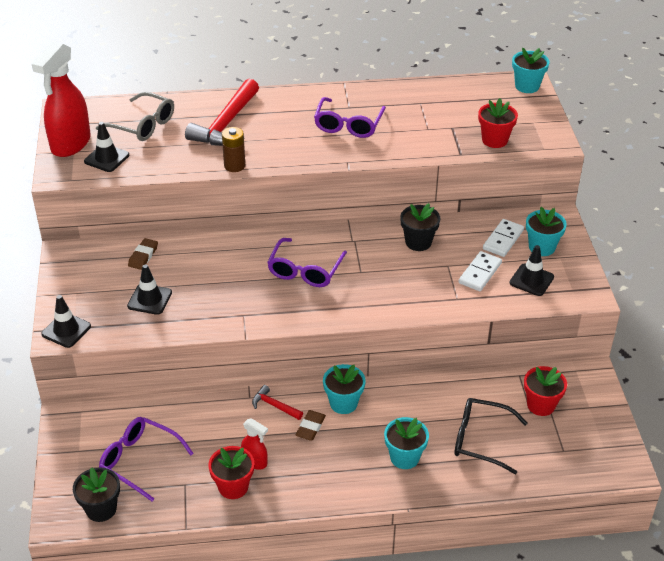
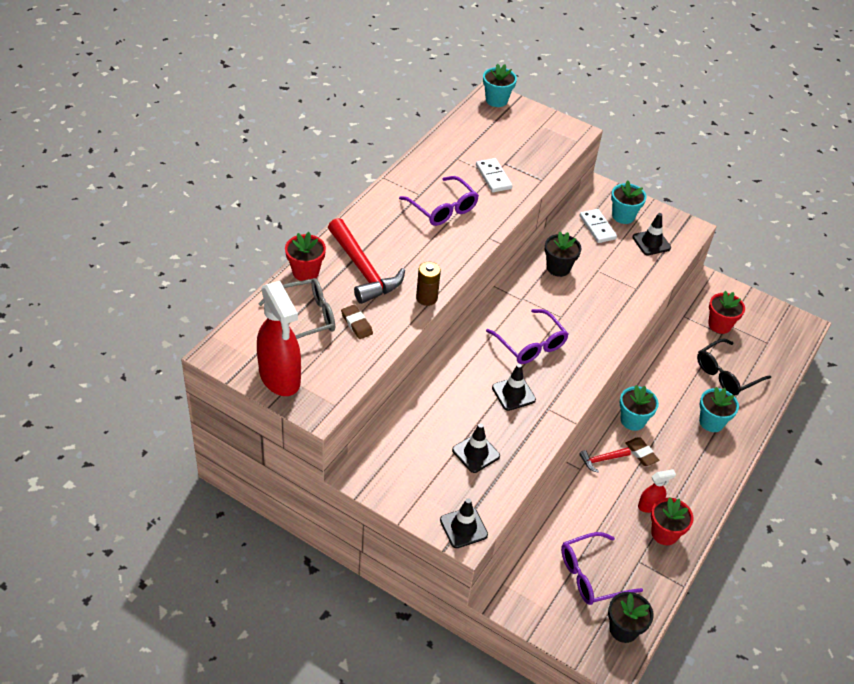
camera: 55 degrees left, 5 degrees up
black traffic cone [84,122,129,172] -> black traffic cone moved to [492,364,536,411]
brown eraser [128,238,158,270] -> brown eraser moved to [341,305,373,339]
white domino [459,251,502,291] -> white domino moved to [476,158,513,192]
red flower pot [478,98,518,148] -> red flower pot moved to [285,232,326,281]

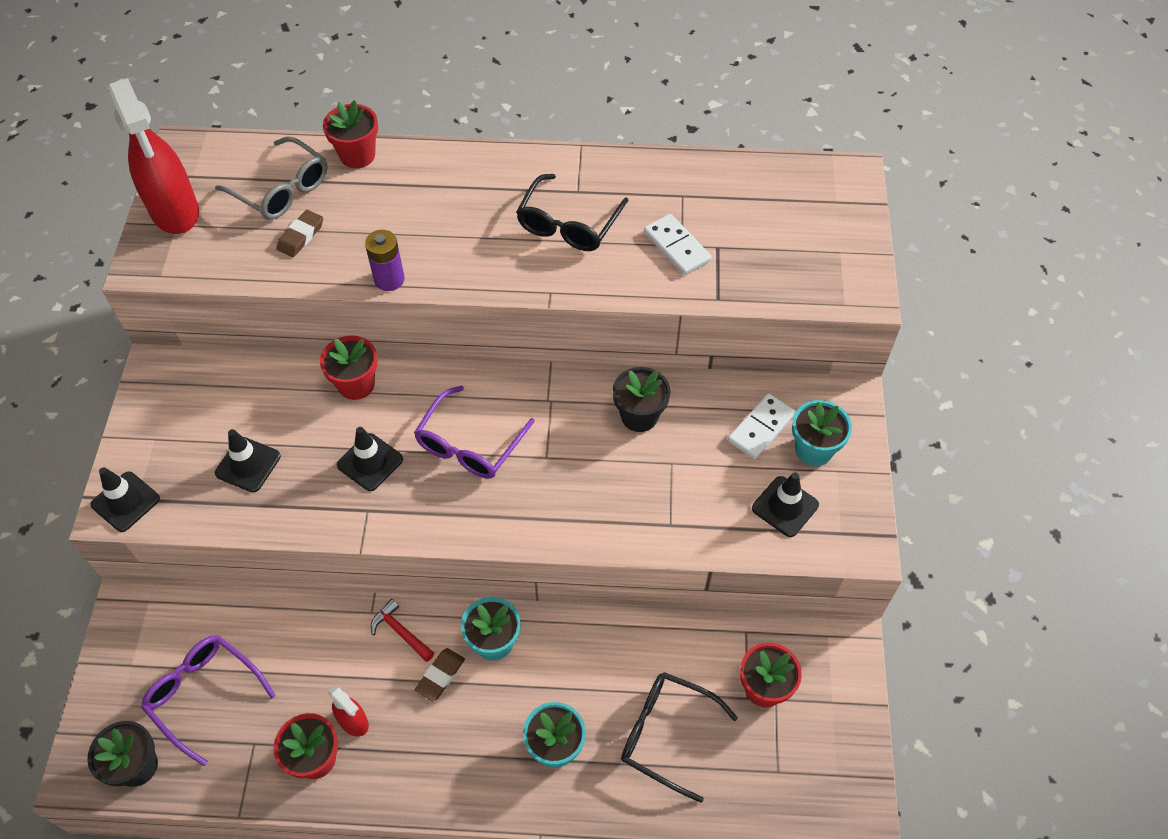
camera: 65 degrees right, 10 degrees up
red spray bottle [257,281,301,396] -> red spray bottle turned 60 degrees counterclockwise [108,78,199,234]
red hammer [328,218,405,304] -> none
purple glasses [399,176,479,226] -> black glasses [516,174,629,251]
brown battery [416,262,441,306] -> purple battery [365,230,405,291]
white domino [476,158,513,192] -> white domino turned 75 degrees counterclockwise [644,214,712,275]
turquoise flower pot [483,64,517,107] -> none
none -> red flower pot [320,335,378,400]

